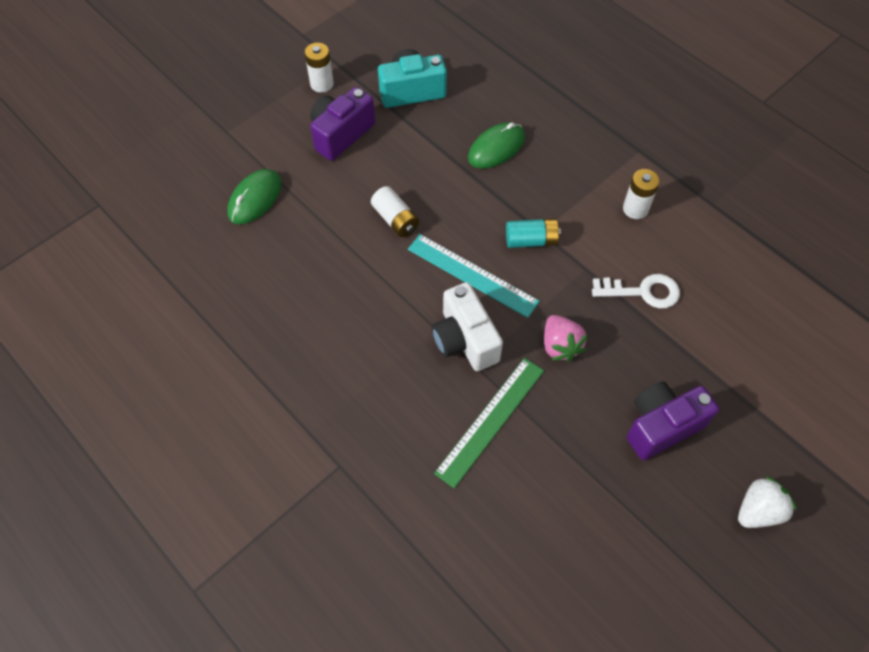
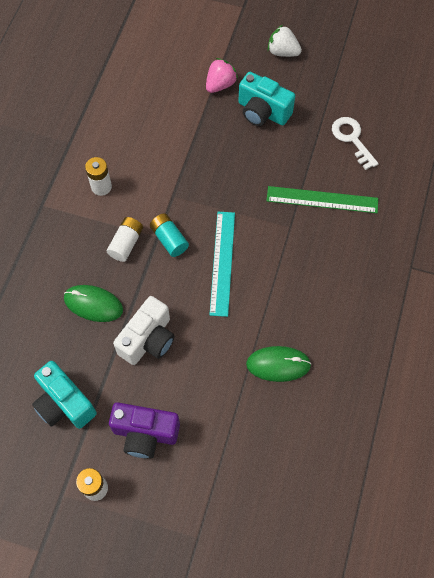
camera: 120 degrees left, 5 degrees up
green mouse [227,169,281,224] -> green mouse moved to [246,346,312,382]
white battery [371,186,419,237] -> white battery moved to [107,217,143,262]
white camera [432,282,503,371] -> white camera moved to [113,296,175,365]
pink strawberry [544,315,588,362] -> pink strawberry moved to [206,58,238,93]
white key [592,274,680,308] -> white key moved to [332,117,378,170]
purple camera [627,381,719,460] -> turquoise camera [238,72,295,126]

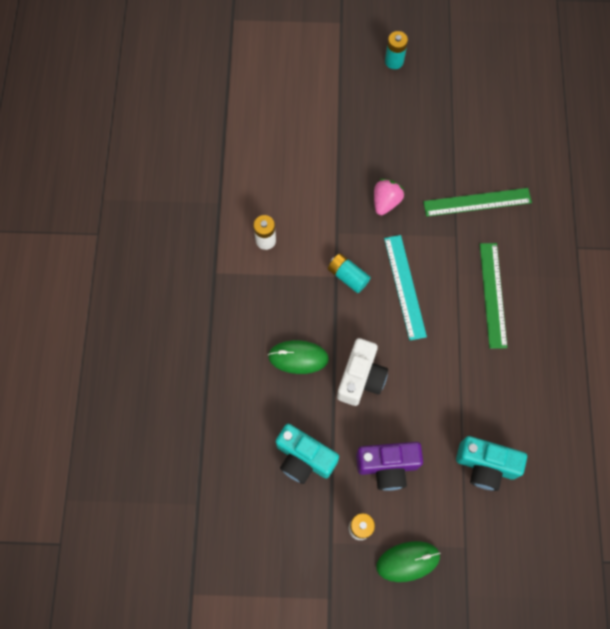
camera: 15 degrees left, 5 degrees up
white battery [107,217,143,262] -> none
pink strawberry [206,58,238,93] -> pink strawberry moved to [374,179,404,215]
turquoise camera [238,72,295,126] -> turquoise camera moved to [456,436,527,491]
green mouse [246,346,312,382] -> green mouse moved to [376,541,440,582]
white strawberry [268,25,302,57] -> turquoise battery [385,31,408,69]
white key [332,117,378,170] -> none
none -> green ruler [480,243,508,349]

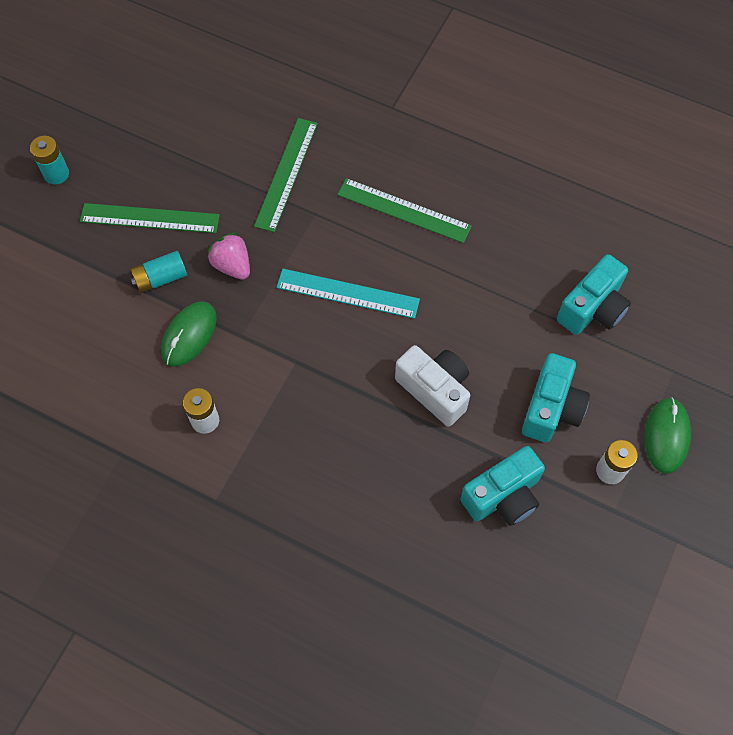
camera: 65 degrees left, 5 degrees down
green mouse [268,340,329,374] -> green mouse moved to [161,301,217,367]
turquoise battery [328,253,371,293] -> turquoise battery moved to [130,251,187,293]
purple camera [356,442,423,491] -> turquoise camera [522,353,590,443]
none -> green ruler [80,203,220,233]

